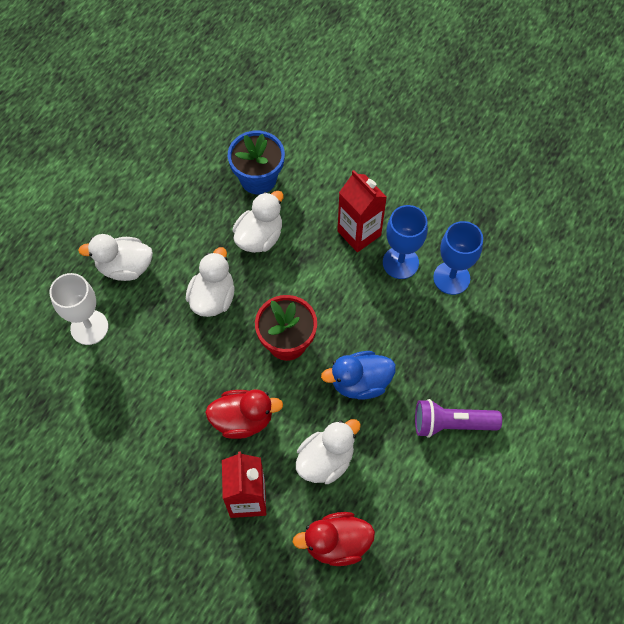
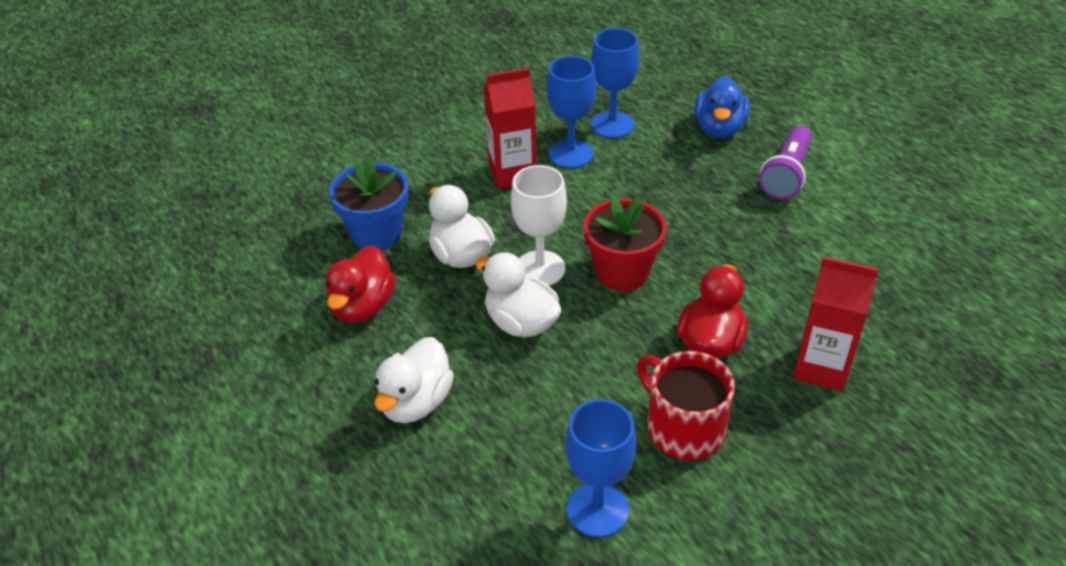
camera: 65 degrees left, 20 degrees down
white goblet [49,273,108,345] -> white goblet moved to [511,165,567,286]
red duck [293,512,375,566] -> red duck moved to [325,245,396,323]
white duck [296,419,361,484] -> none
blue duck [321,351,396,400] -> blue duck moved to [695,76,750,138]
none -> blue goblet [565,399,636,537]
none -> red mug [637,351,735,460]

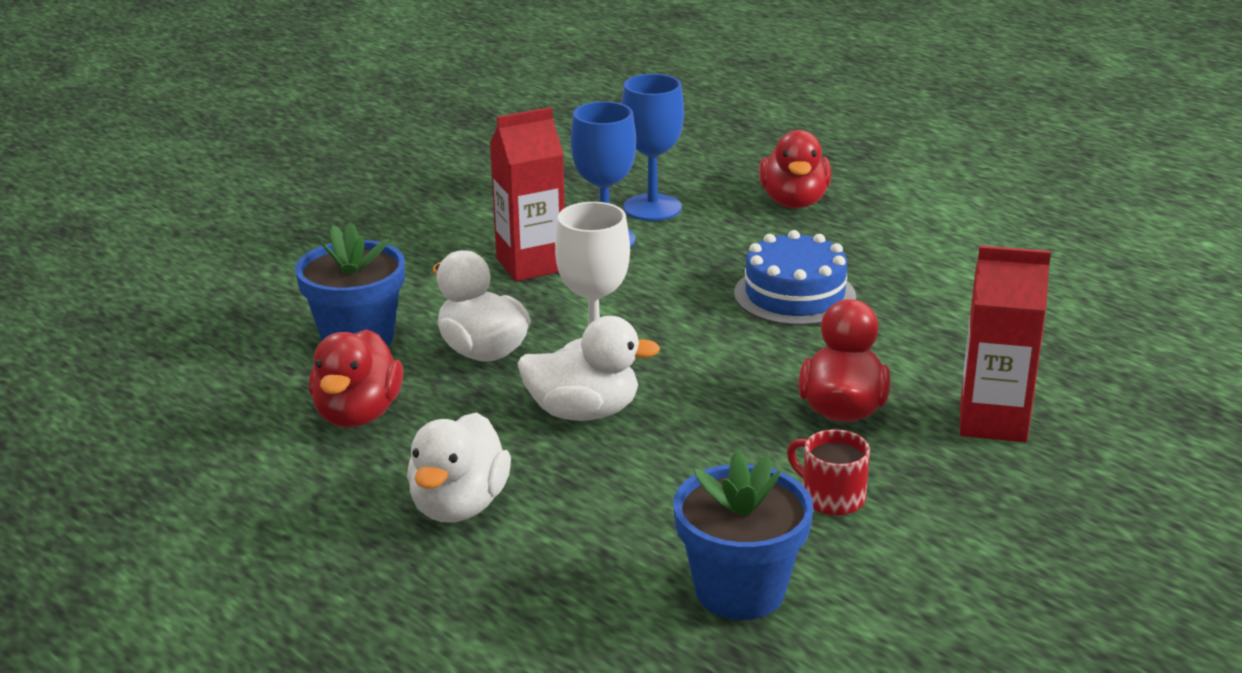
camera: 10 degrees left, 15 degrees down
white duck [475,252,561,338] -> white duck turned 150 degrees clockwise [517,316,661,421]
blue goblet [565,399,636,537] -> blue flower pot [674,451,814,620]
red flower pot [583,195,667,291] -> none
red mug [637,351,735,460] -> red mug [787,429,870,516], size x0.60
blue duck [695,76,750,138] -> red duck [759,130,831,209]
purple flashlight [759,126,812,199] -> none
none -> blue cake [734,230,856,326]

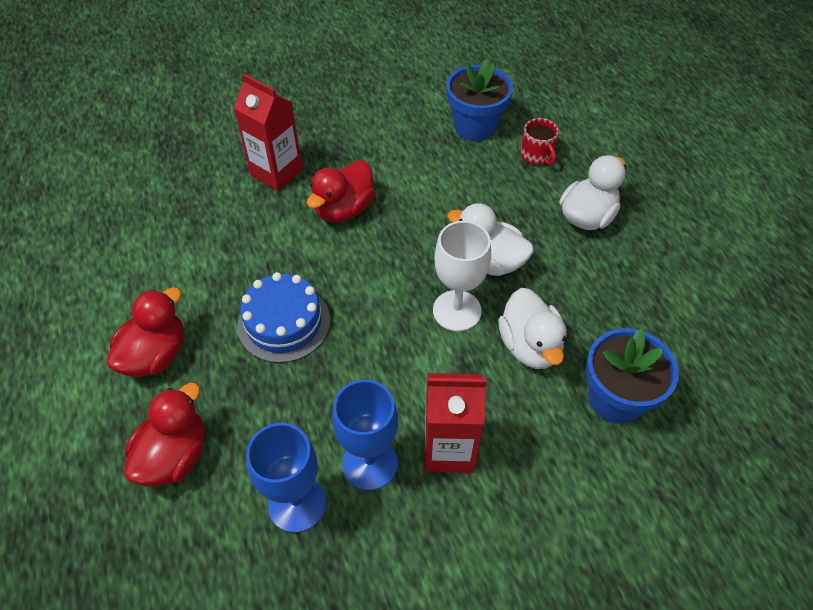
camera: 155 degrees left, 25 degrees up
red duck [309,329,403,428] -> red duck moved to [106,287,184,377]
red mug [787,429,870,516] -> red mug moved to [520,118,559,166]

